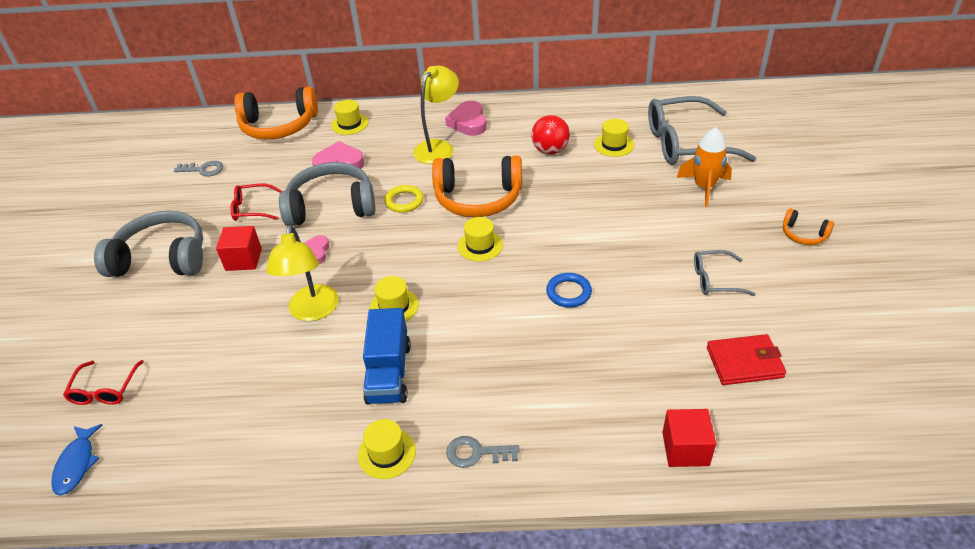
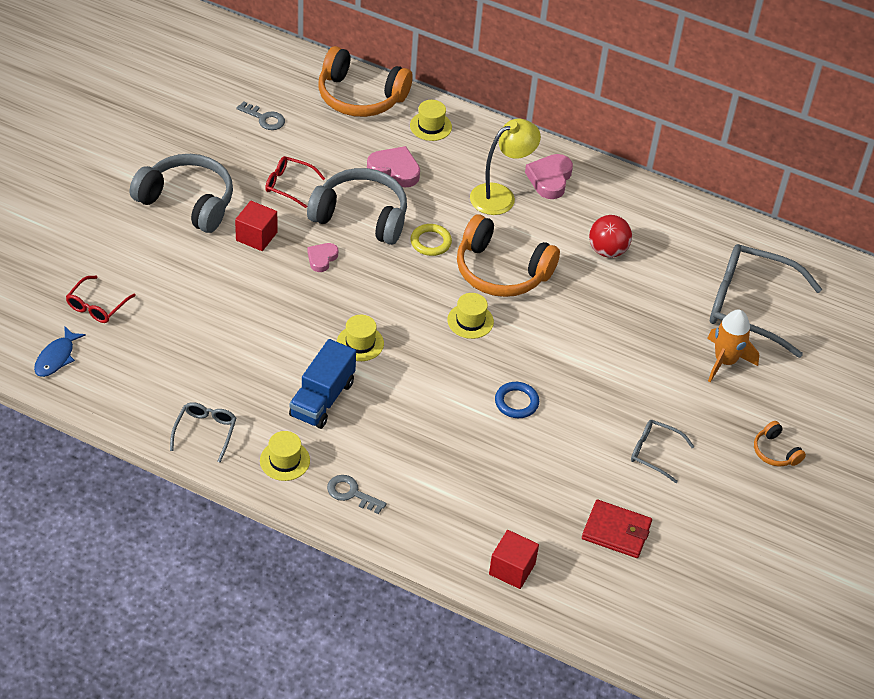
camera: 20 degrees right, 5 degrees up
yellow lamp [266,225,339,321] -> none
yellow hat [594,119,634,157] -> none
none -> grey glasses [170,402,236,462]

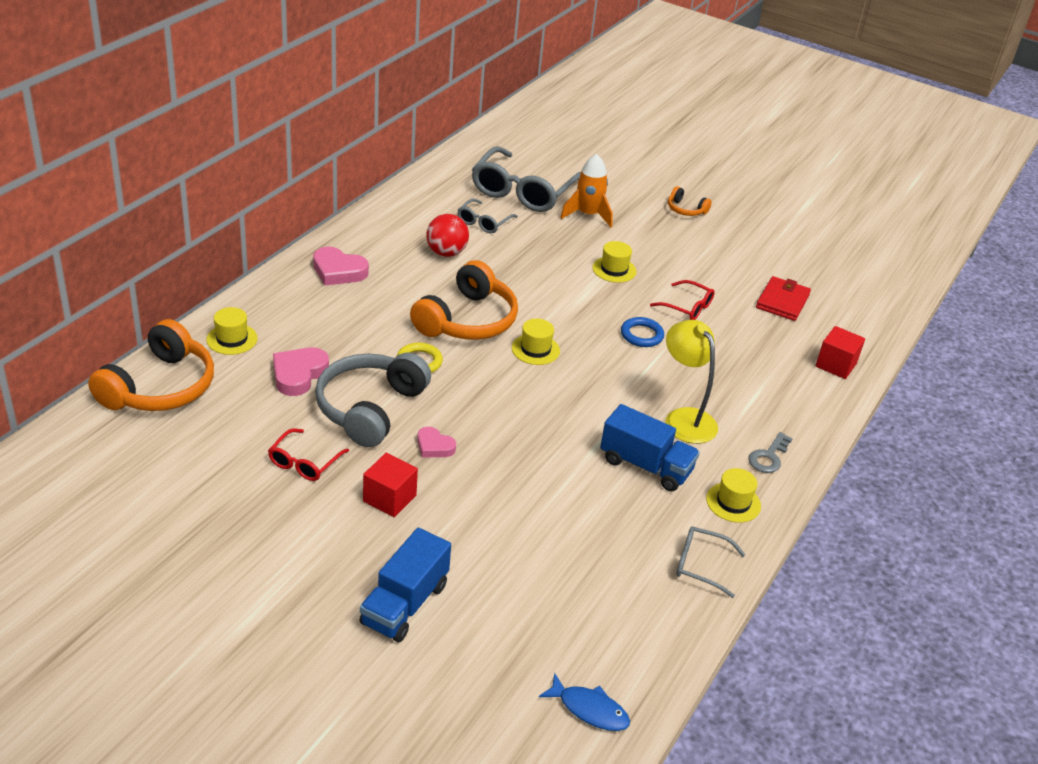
camera: 85 degrees left, 10 degrees down
red glasses [66,276,136,323] -> red glasses moved to [650,280,715,320]
grey headphones [130,154,233,233] -> none
grey key [236,101,285,130] -> none
yellow hat [337,315,384,361] -> yellow hat moved to [592,241,636,283]
yellow lamp [470,119,541,215] -> yellow lamp moved to [665,320,718,444]
grey glasses [631,420,695,483] -> grey glasses moved to [458,198,518,233]
orange headphones [754,421,806,466] -> orange headphones turned 60 degrees clockwise [668,186,712,216]
none -> blue truck [360,528,451,642]

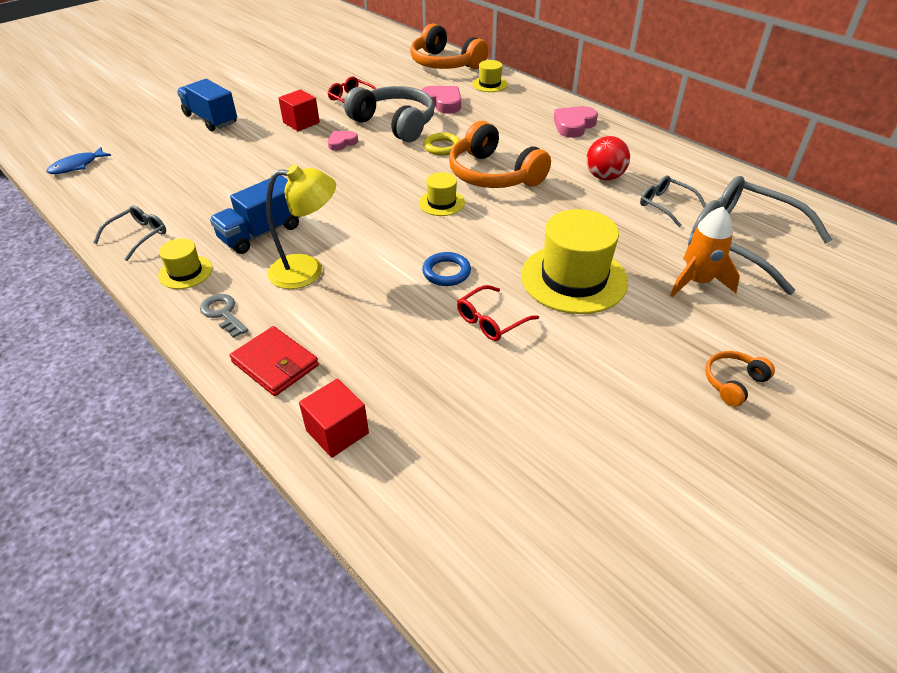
camera: 110 degrees right, 5 degrees up
yellow hat [592,241,636,283] -> yellow hat [521,209,628,314], size x1.99
red wallet [756,276,811,321] -> red wallet moved to [230,326,319,396]

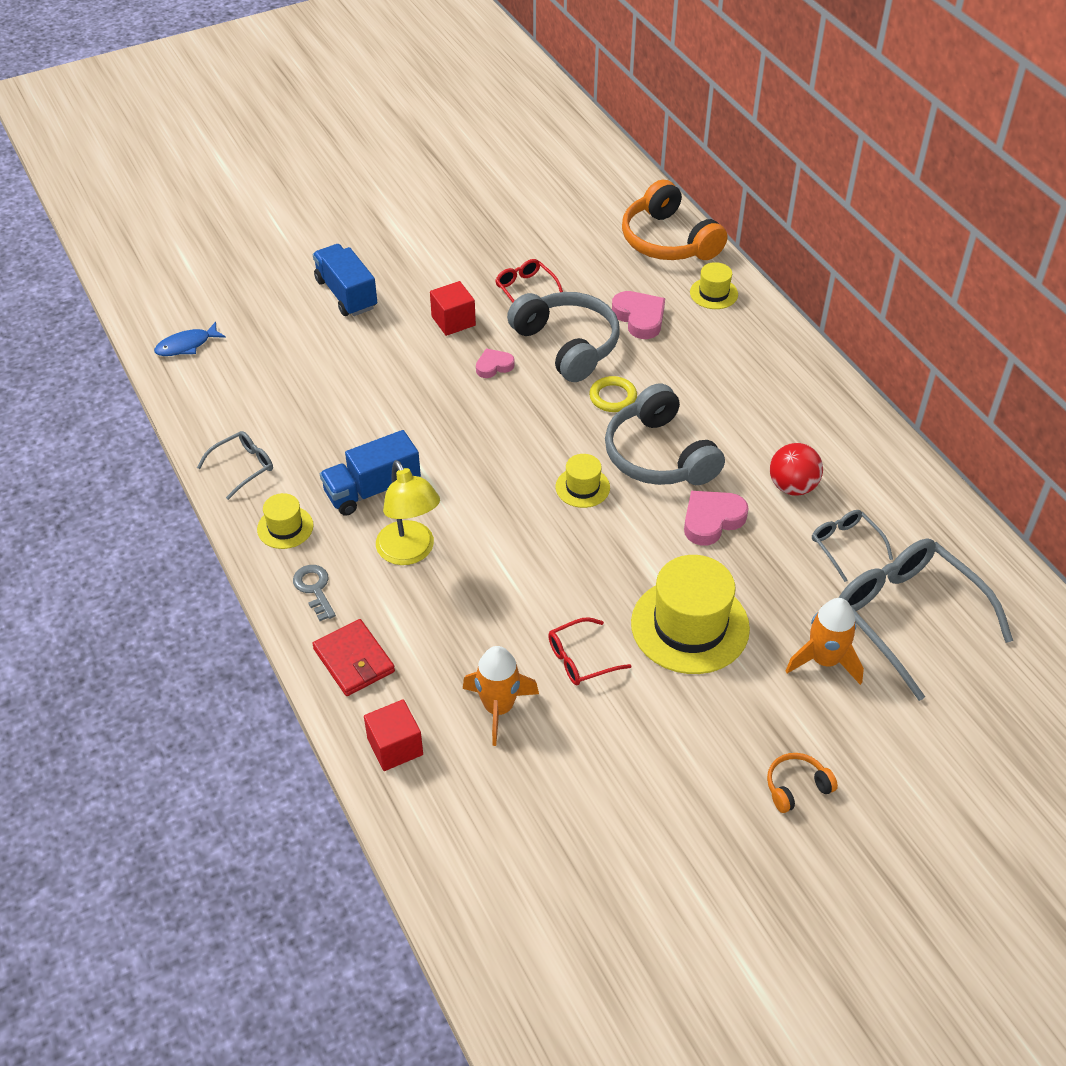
camera: 15 degrees right, 5 degrees up
yellow lamp [266,165,336,289] -> yellow lamp turned 60 degrees clockwise [376,460,440,565]
blue ring [422,252,471,286] -> none
orange headphones [449,121,551,188] -> grey headphones [605,384,725,485]
pink heart [554,106,598,138] -> pink heart moved to [684,491,749,546]
none -> orange rocket [463,646,539,746]

